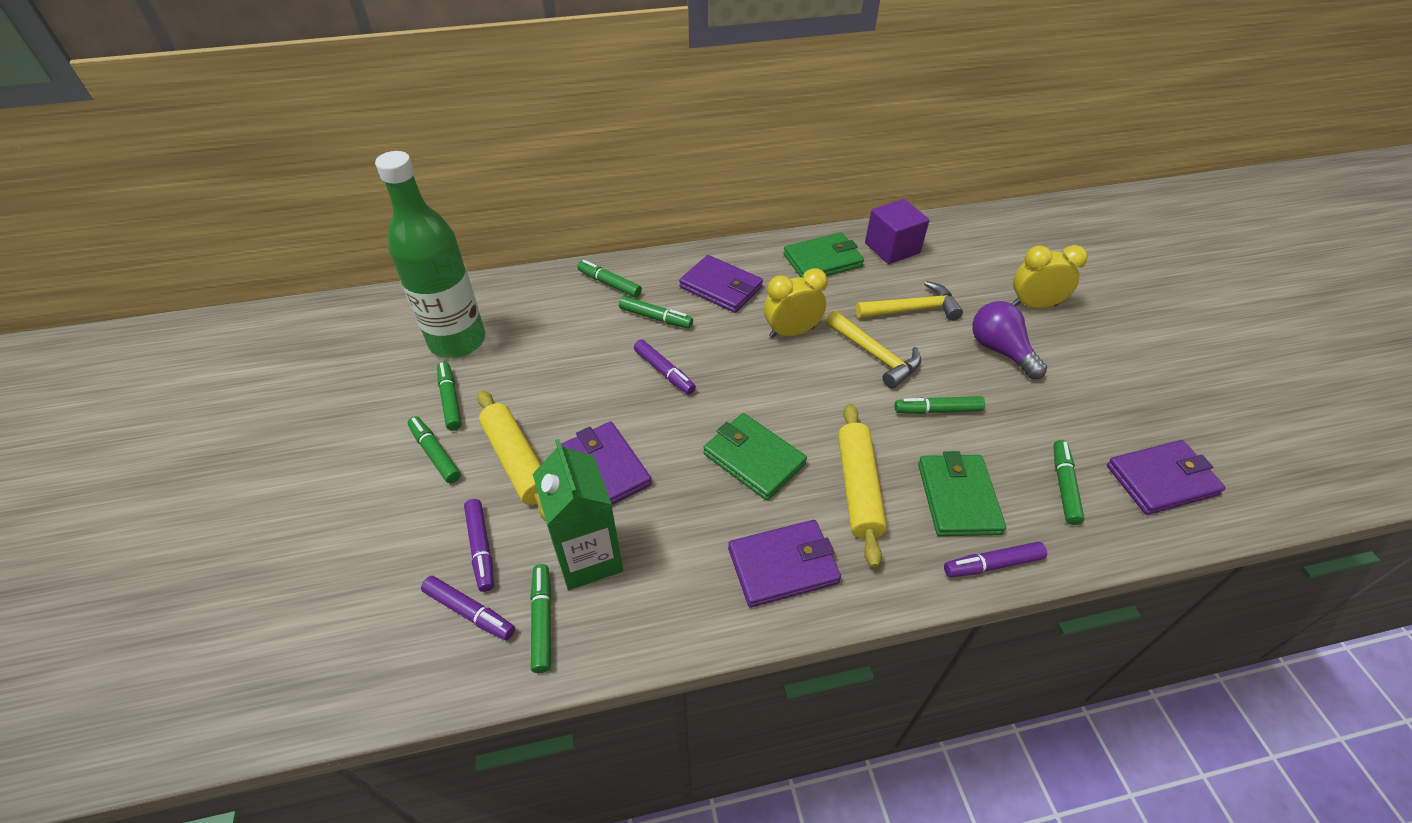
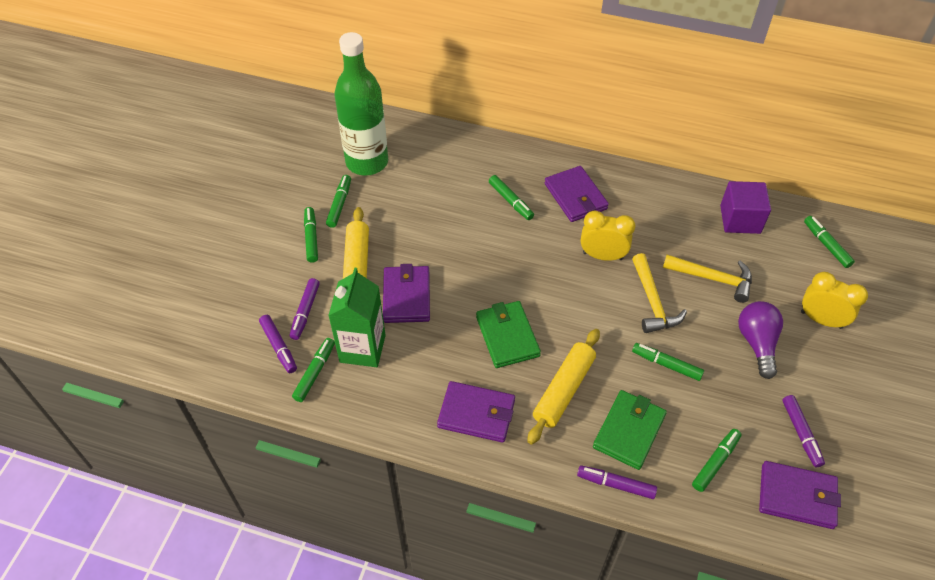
camera: 30 degrees right, 5 degrees up
green marker [577,260,642,298] -> green marker moved to [804,216,855,268]
purple marker [634,339,696,395] -> purple marker moved to [782,395,825,467]
green wallet [784,232,864,277] -> none

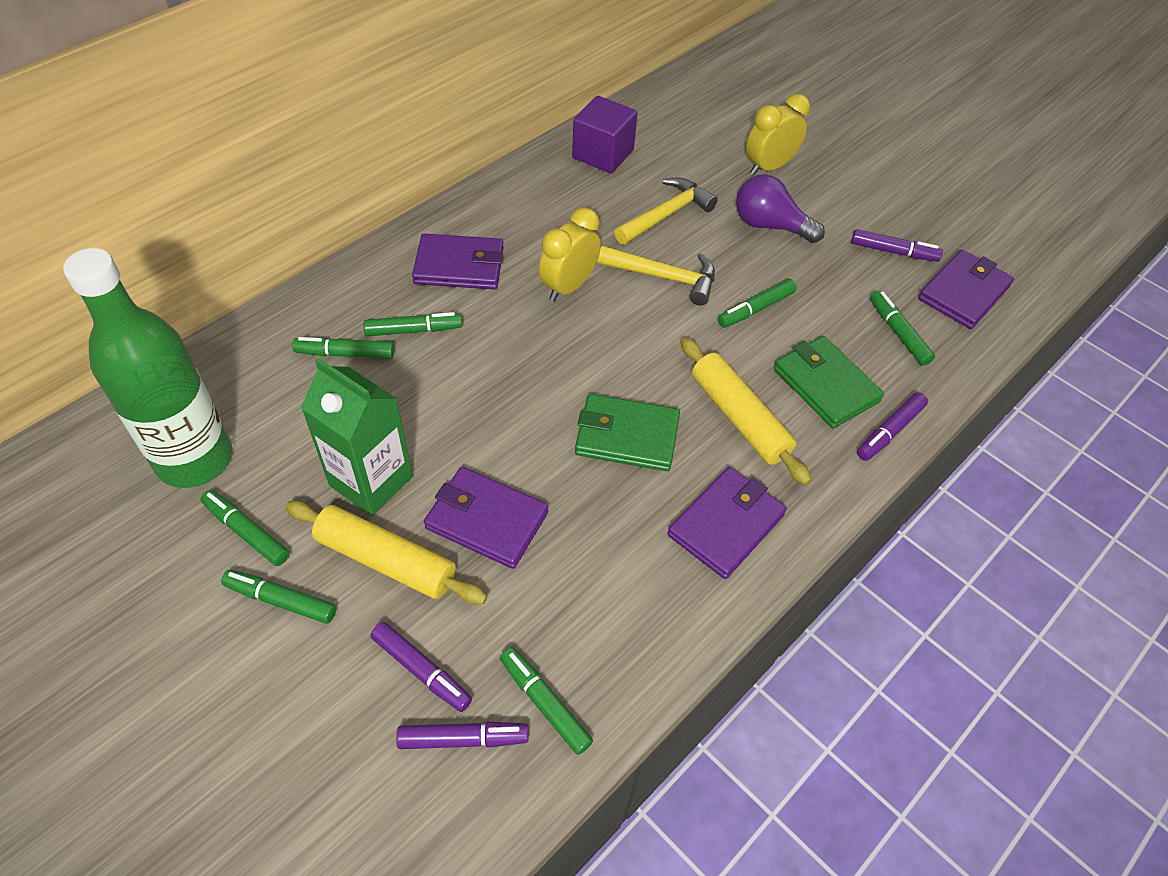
camera: 65 degrees left, 0 degrees up
green carton [328,267,386,367] -> green carton moved to [301,358,413,516]
green marker [804,216,855,268] -> green marker moved to [292,337,394,359]

